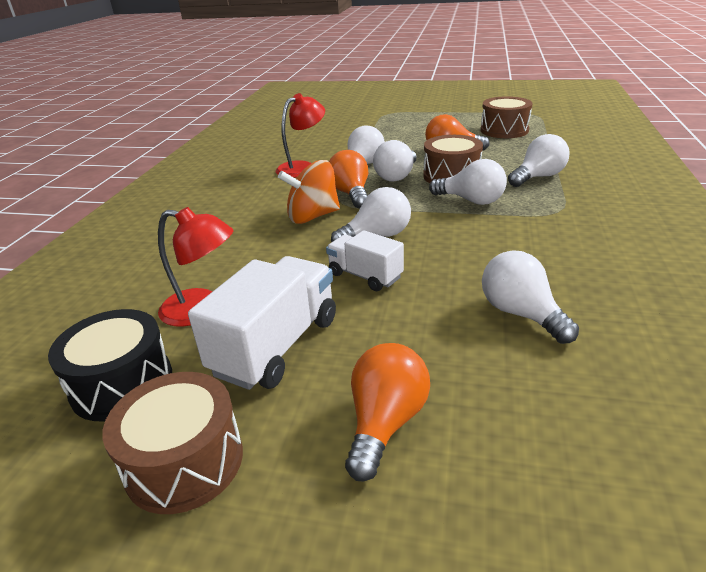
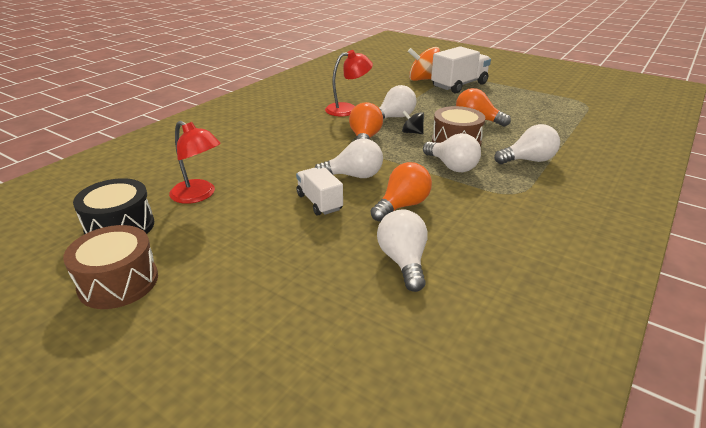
camera: 20 degrees right, 0 degrees up
white truck [188,256,336,390] -> white truck moved to [431,46,491,93]
orange spinning top [278,160,340,224] -> orange spinning top moved to [408,47,440,81]
orange light bulb [345,343,430,481] -> orange light bulb moved to [371,162,432,222]
white light bulb [373,140,417,181] -> black spinning top [402,111,424,134]
brown drum [481,96,533,138] -> none

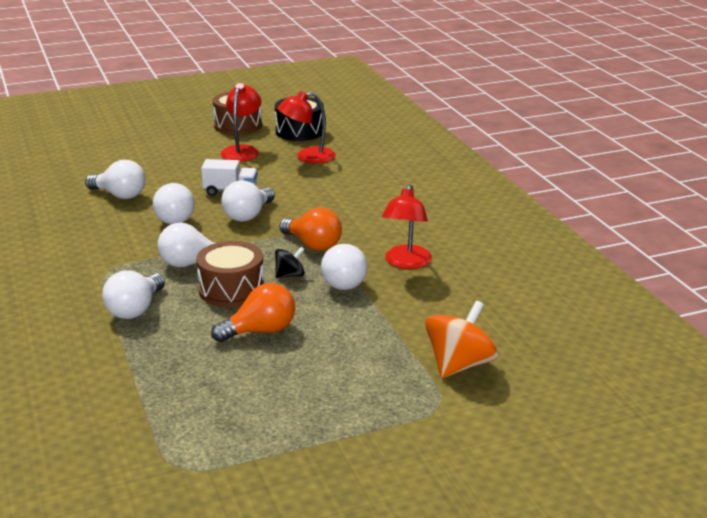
camera: 125 degrees right, 5 degrees down
orange light bulb [371,162,432,222] -> white light bulb [153,183,195,224]
white truck [431,46,491,93] -> none
none -> red lamp [221,83,262,162]

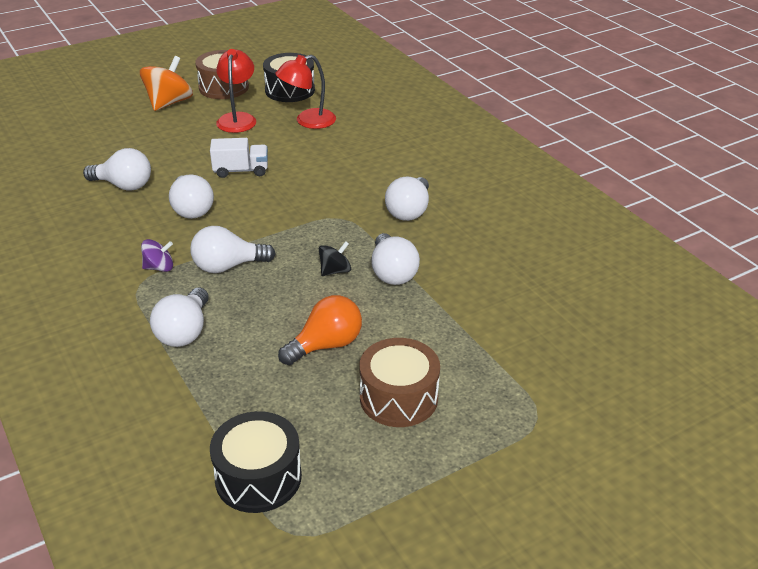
camera: 10 degrees left, 10 degrees up
brown drum [196,241,264,307] -> brown drum moved to [359,338,440,427]
white light bulb [221,180,275,222] -> white light bulb moved to [385,177,429,221]
orange light bulb [279,208,342,251] -> none
red lamp [382,184,432,269] -> none
orange spinning top [425,301,498,378] -> orange spinning top moved to [140,56,193,111]
none -> purple spinning top [141,239,173,272]
none -> black drum [210,411,302,513]

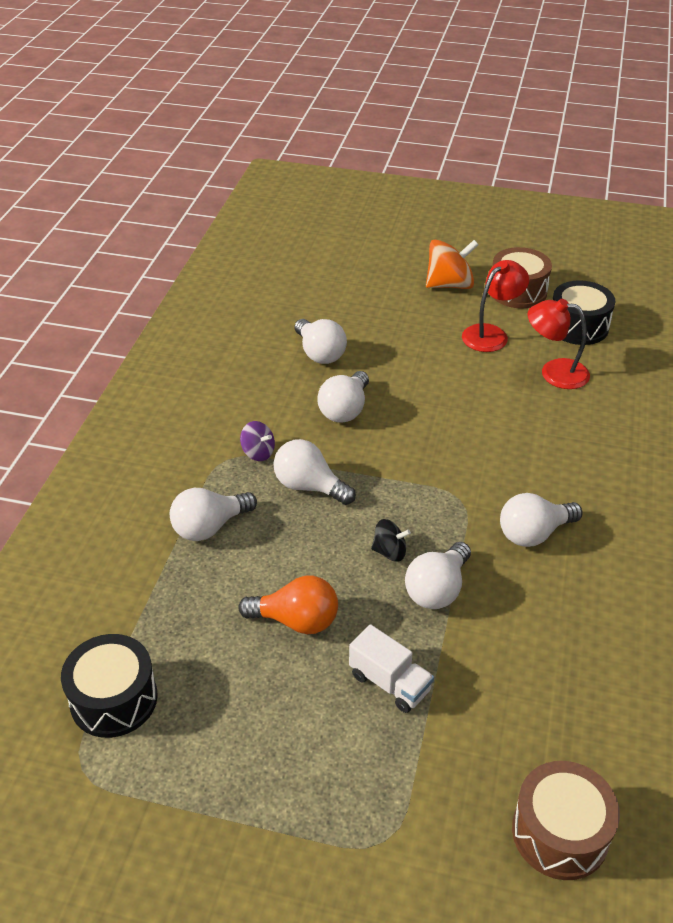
camera: 45 degrees right, 5 degrees up
white truck [210,138,268,178] -> white truck moved to [349,624,434,713]
brown drum [359,338,440,427] -> brown drum moved to [512,761,620,880]

